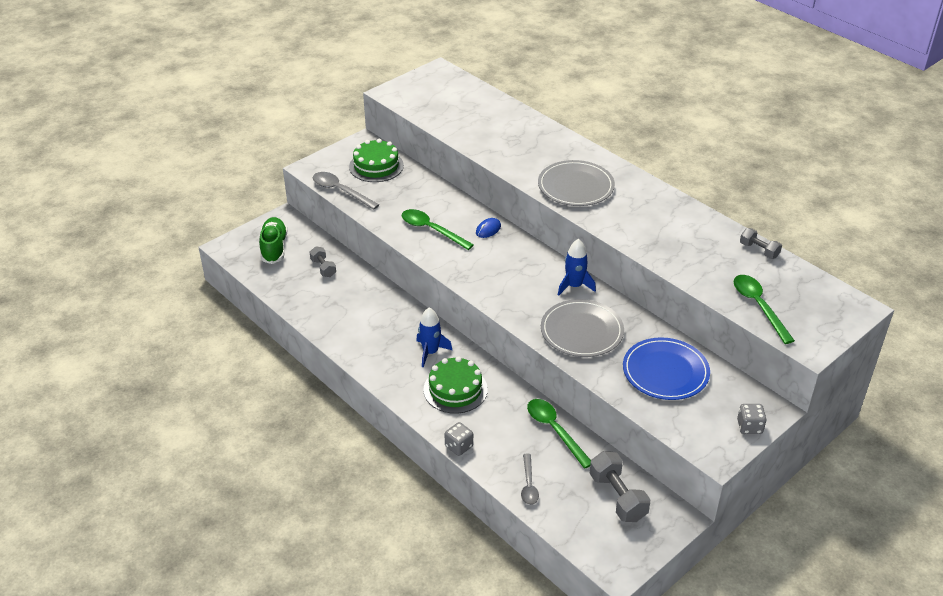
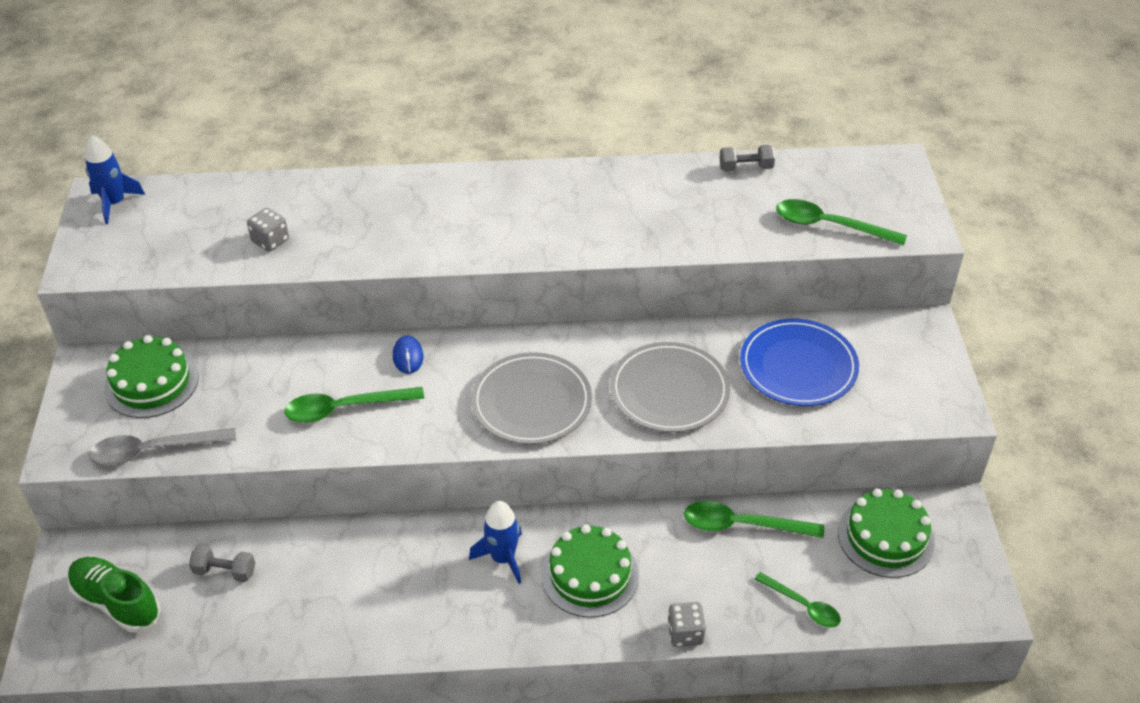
camera: 50 degrees left, 5 degrees up
grey spoon [521,454,539,505] -> green spoon [754,572,841,627]
grey plate [538,160,615,206] -> grey plate moved to [471,352,592,444]
blue rocket [558,239,596,296] -> blue rocket moved to [85,135,145,224]
grey dumbbell [589,451,650,522] -> green cake [838,488,935,578]
grey dice [737,404,766,434] -> grey dice moved to [247,208,289,252]

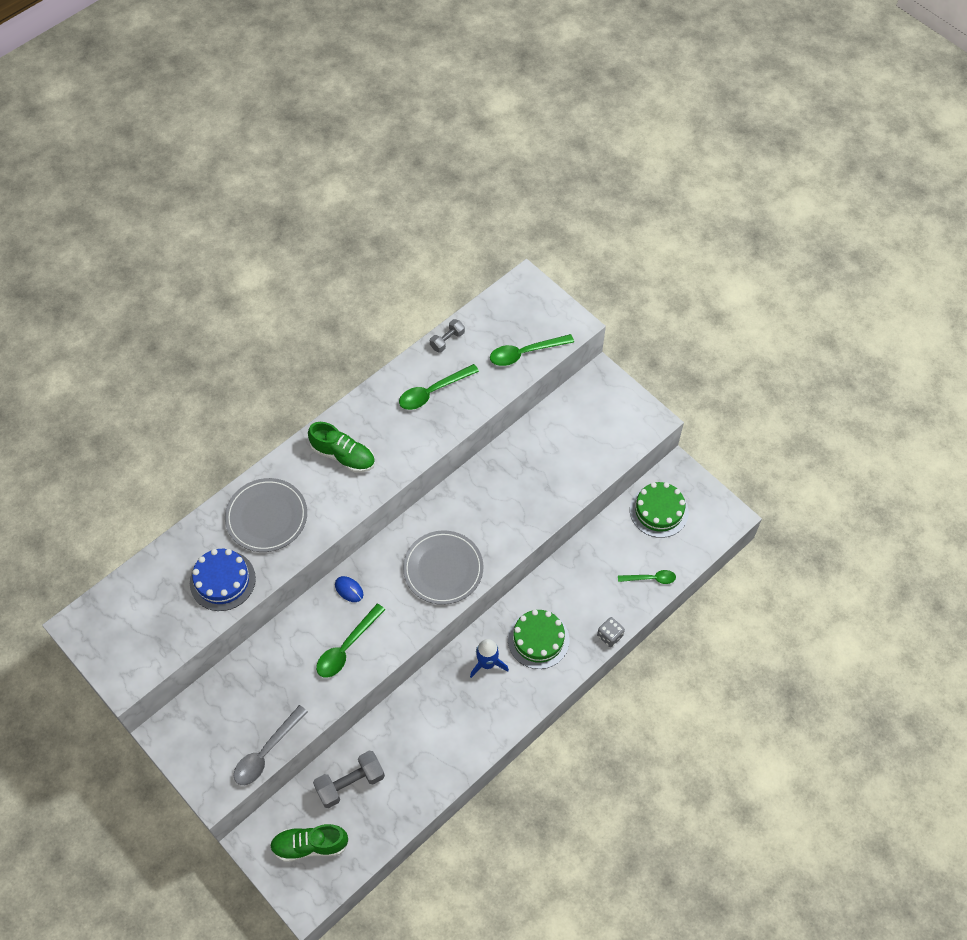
camera: 40 degrees left, 15 degrees up
blue rocket [85,135,145,224] -> none
green cake [104,335,199,418] -> none
grey dumbbell [189,545,255,582] -> grey dumbbell [313,751,385,808], size x1.67
grey dice [247,208,289,252] -> blue cake [190,549,256,611]
grey plate [610,342,730,432] -> grey plate moved to [225,478,307,552]
green spoon [684,501,824,538] -> green spoon moved to [399,364,479,410]
blue plate [740,319,859,406] -> none
none -> green shoe [308,422,375,473]

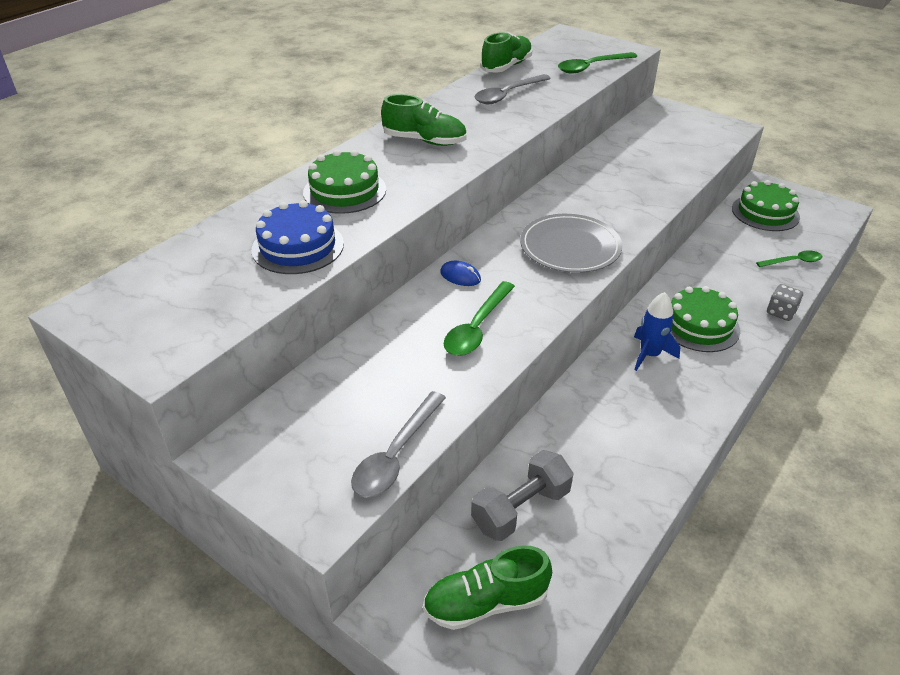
camera: 10 degrees left, 20 degrees down
grey plate [225,478,307,552] -> green cake [303,150,386,214]
green spoon [399,364,479,410] -> grey spoon [475,74,551,104]
grey dumbbell [430,319,465,353] -> green shoe [480,32,533,73]

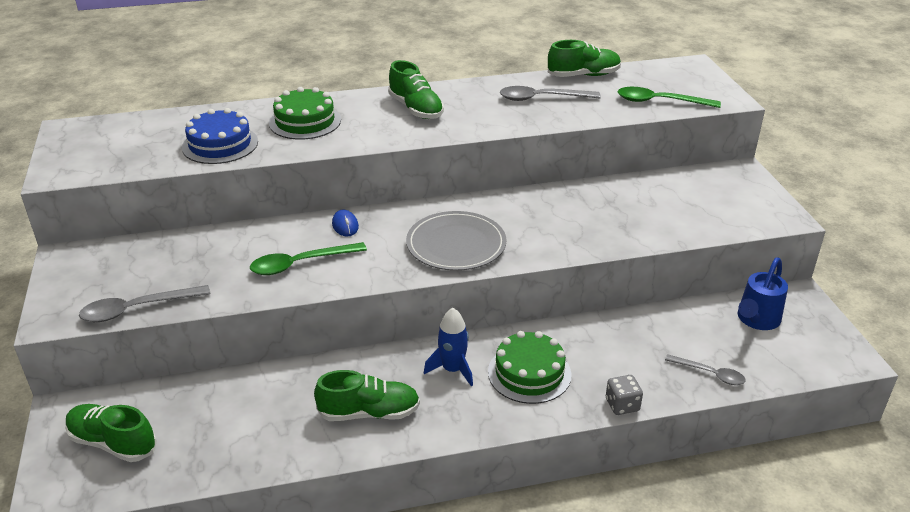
camera: 40 degrees right, 5 degrees down
grey dumbbell [471,450,574,541] -> none
green cake [732,180,800,231] -> blue watering can [738,257,788,330]
green spoon [756,250,822,267] -> grey spoon [665,354,746,385]
none -> green shoe [314,370,420,421]

